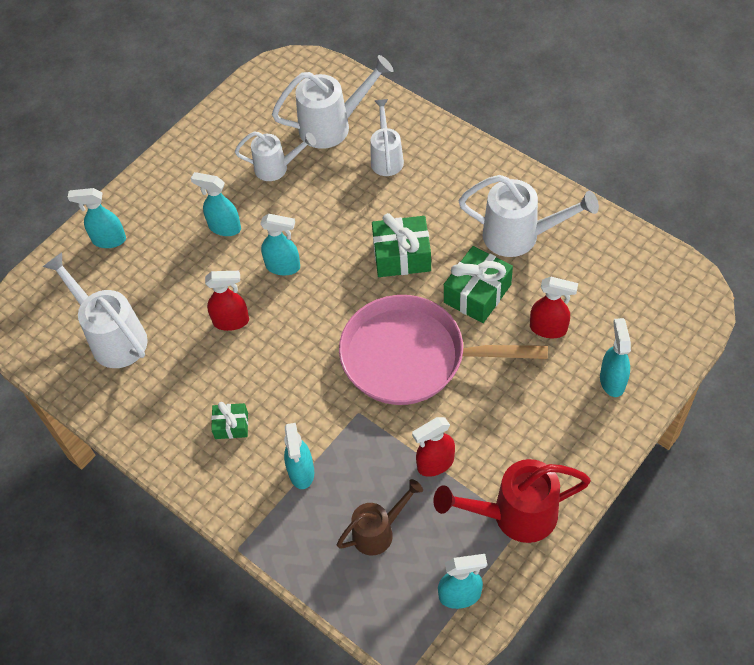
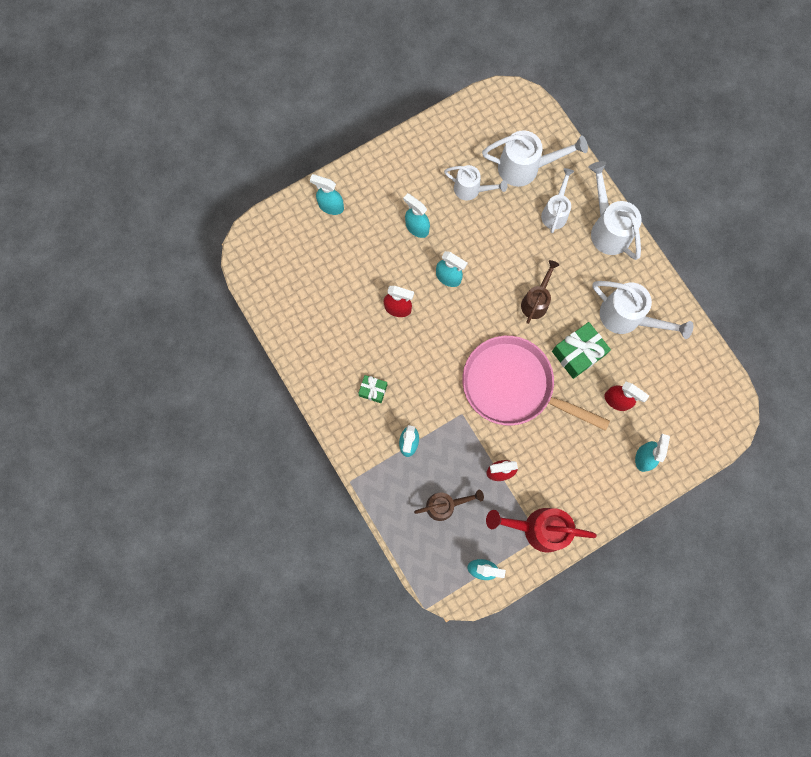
camera: 15 degrees right, 20 degrees up
white watering can [43,252,148,368] -> white watering can moved to [588,161,642,260]
green gift [372,213,431,277] -> brown watering can [521,260,559,324]

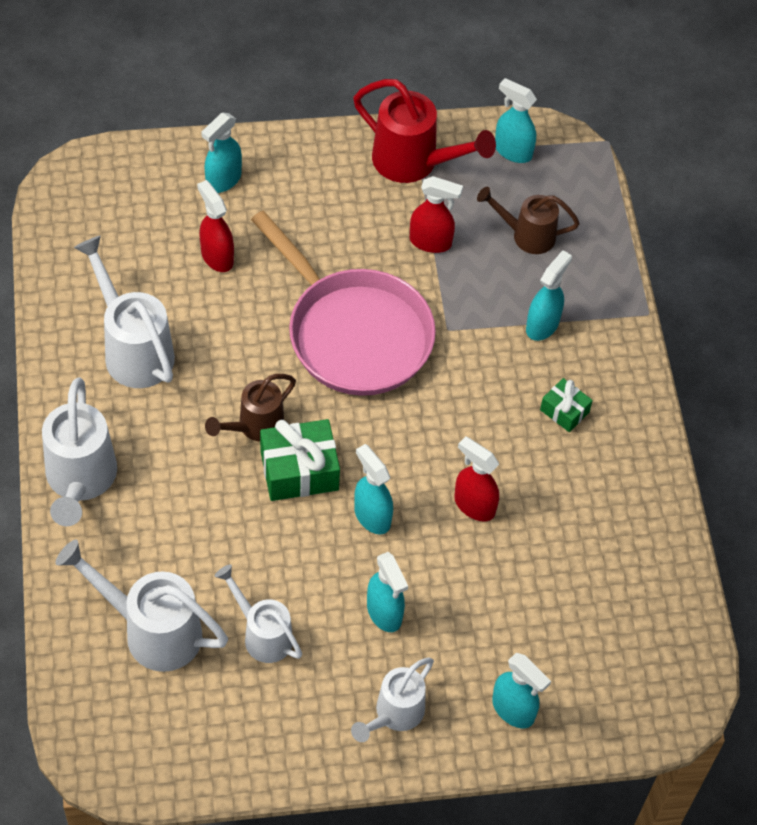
camera: 160 degrees left, 20 degrees down
white watering can [541,168,574,233] -> white watering can moved to [351,657,434,742]
green gift [552,322,611,379] -> green gift moved to [260,419,340,501]

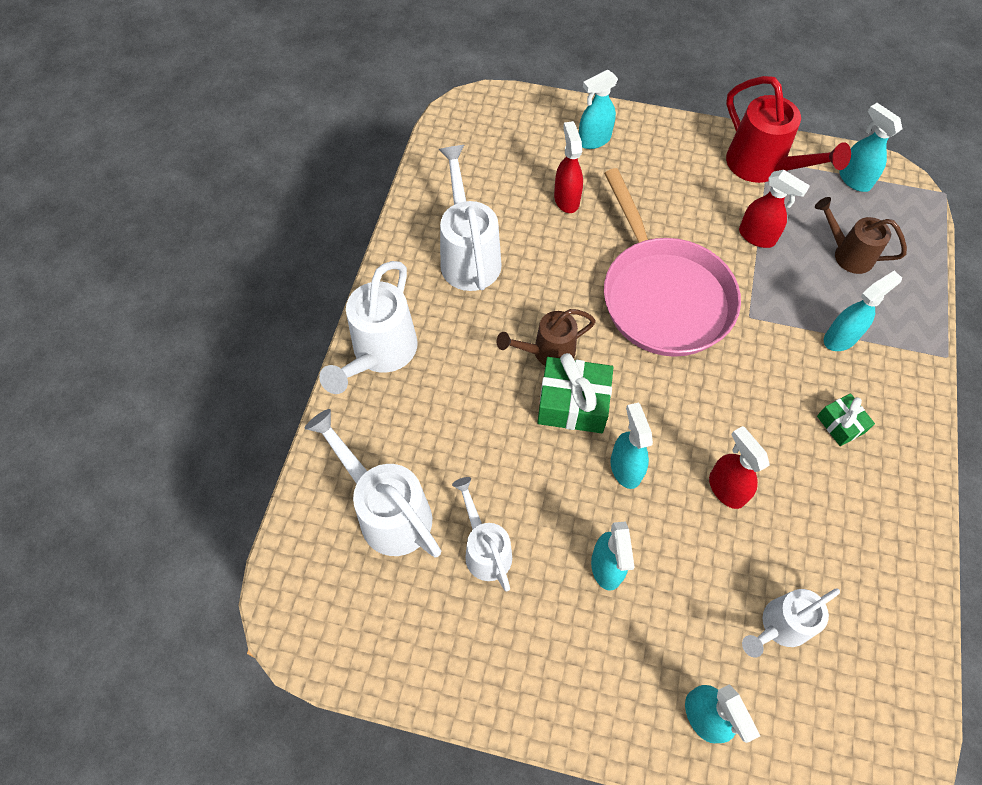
camera: 25 degrees right, 5 degrees up
white watering can [351,657,434,742] -> white watering can moved to [742,588,840,658]

